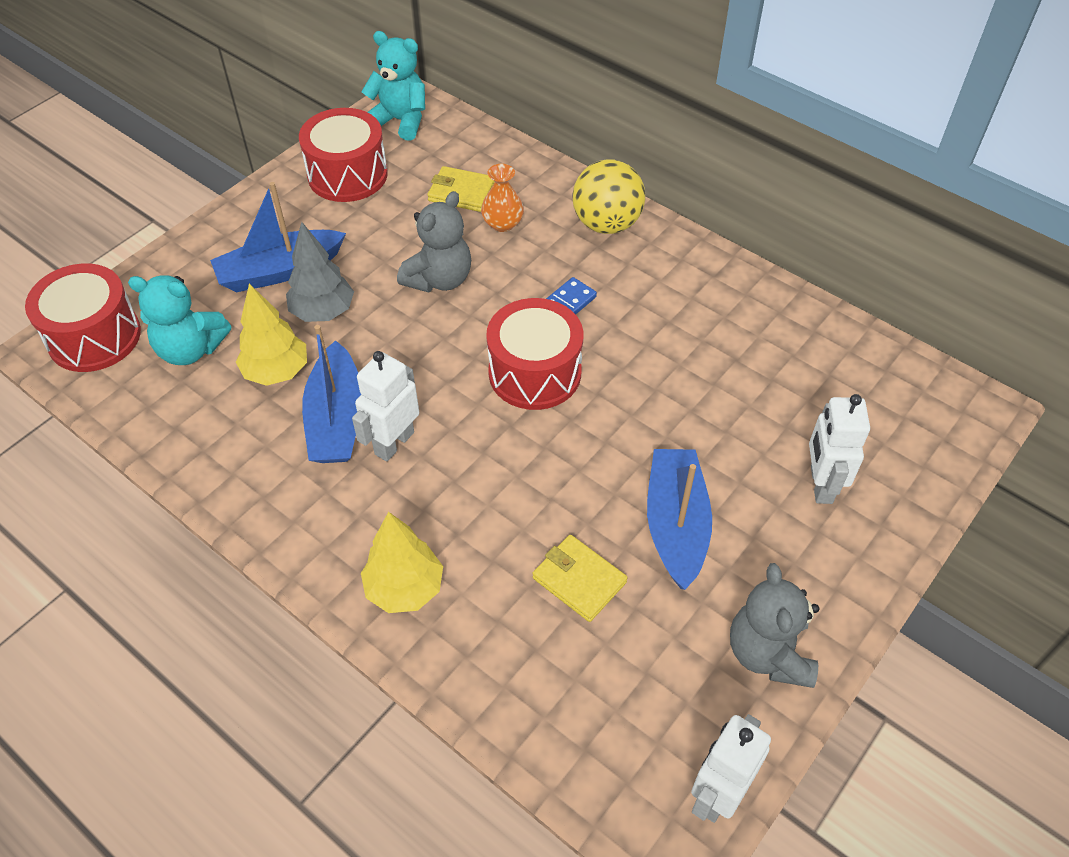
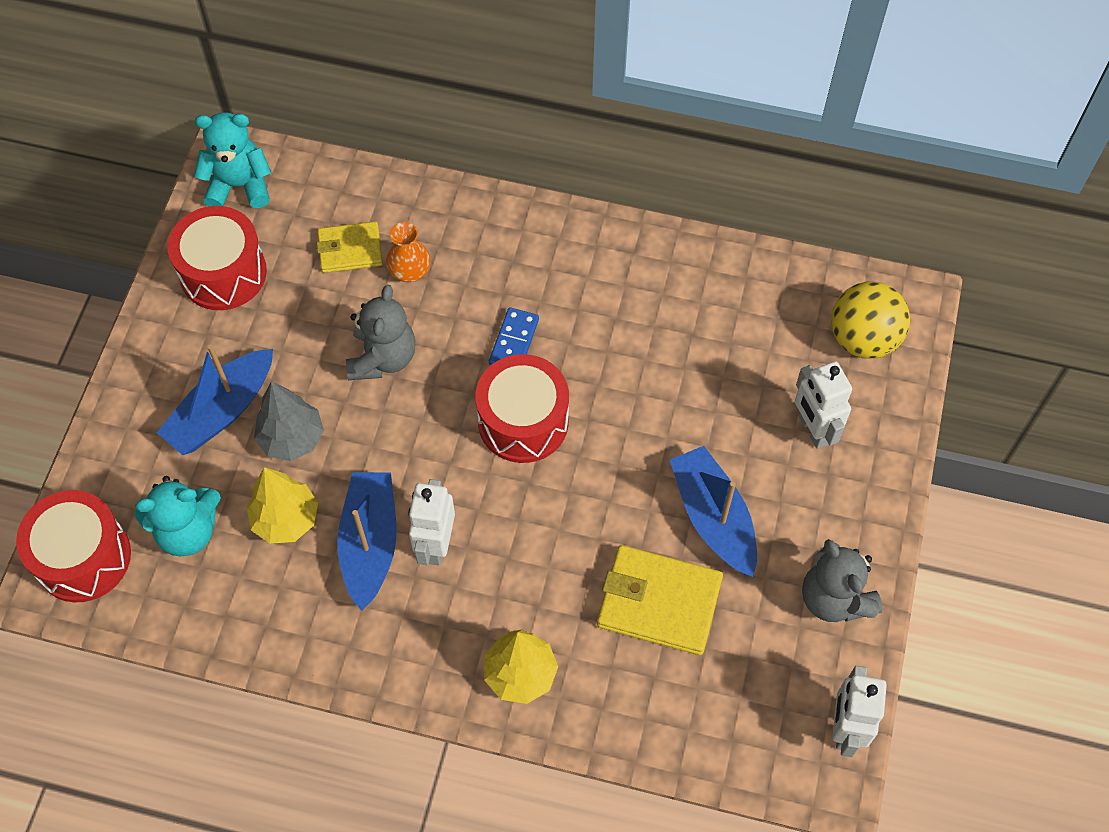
camera: 25 degrees left, 10 degrees up
blue boat [302,325,362,463] -> blue boat turned 150 degrees counterclockwise [337,472,396,611]
yellow wallet [533,535,627,622] -> yellow wallet [597,545,723,655], size x1.60
yellow ball [572,159,645,234] -> yellow ball moved to [831,281,910,359]

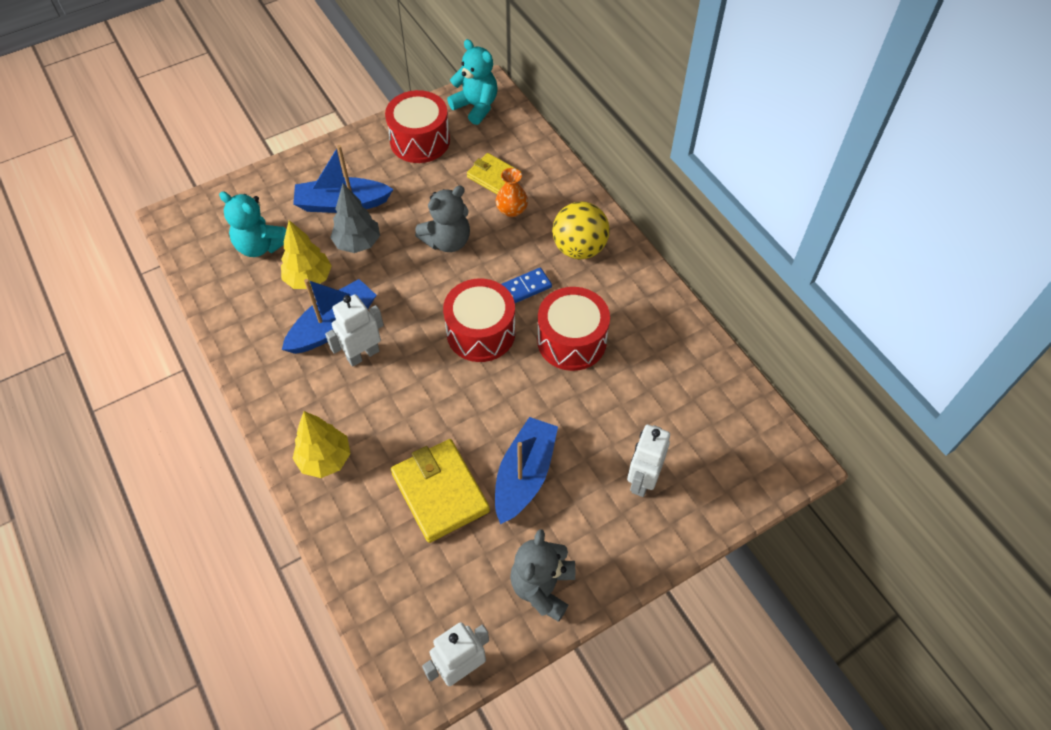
camera: 45 degrees right, 5 degrees down
red drum [16,490,131,603] -> red drum moved to [537,287,610,371]
yellow ball [831,281,910,359] -> yellow ball moved to [552,202,610,259]

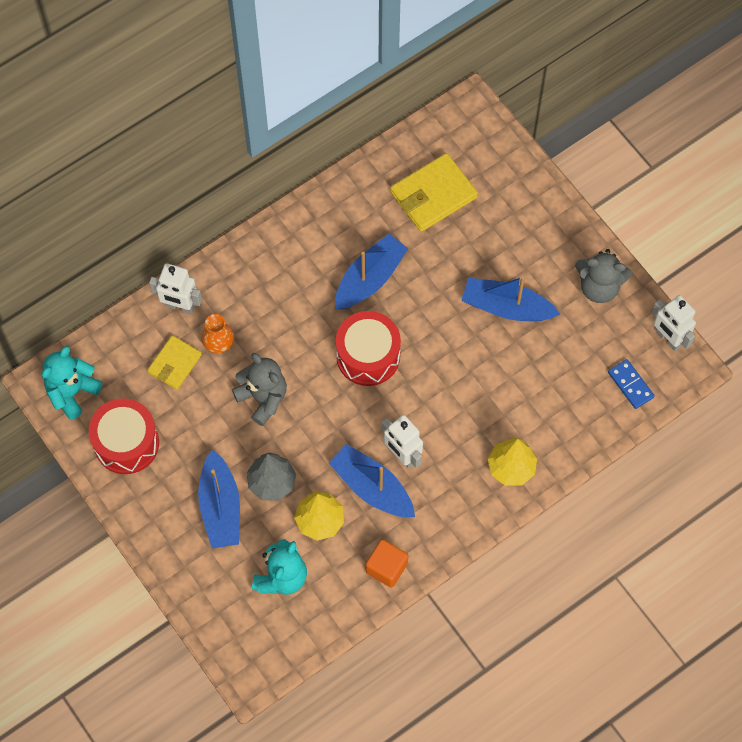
camera: 95 degrees left, 10 degrees up
yellow wallet [391,439,490,543] -> yellow wallet moved to [390,153,478,232]
blue domino [502,268,552,303] -> blue domino moved to [608,359,655,409]
red drum [537,287,610,371] -> blue boat [335,234,409,310]
yellow ball [552,202,610,259] -> none
white robot [627,425,670,497] -> white robot moved to [149,263,202,314]
none -> orange cube [366,539,408,588]

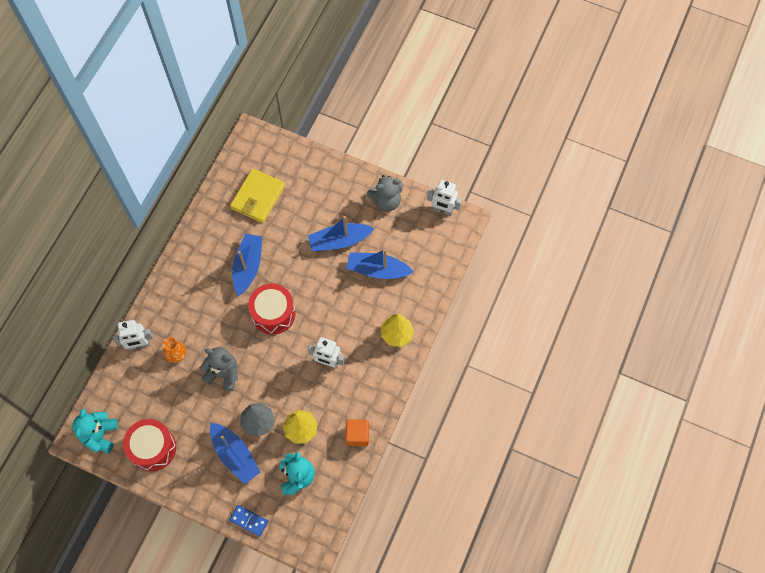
camera: 30 degrees left, 0 degrees up
yellow wallet [147,335,202,389] -> none
blue boat [329,444,415,517] -> blue boat moved to [346,249,414,279]
blue domino [608,359,655,409] -> blue domino moved to [230,505,268,537]

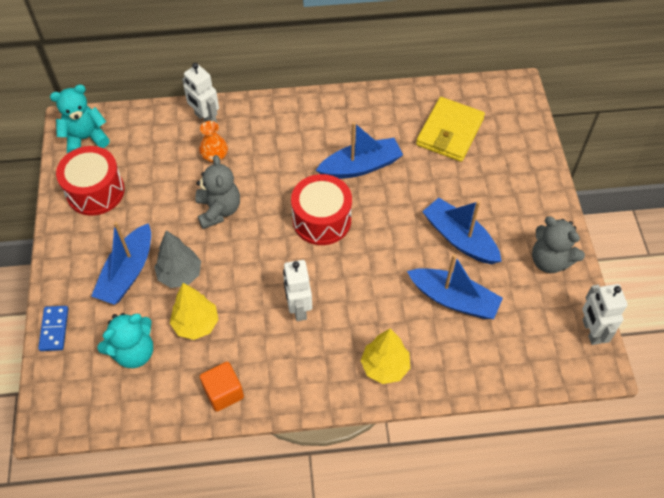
camera: 60 degrees right, 10 degrees down
yellow wallet [230,168,285,223] -> yellow wallet turned 60 degrees counterclockwise [416,97,485,162]
blue boat [346,249,414,279] -> blue boat turned 135 degrees clockwise [407,254,503,319]

